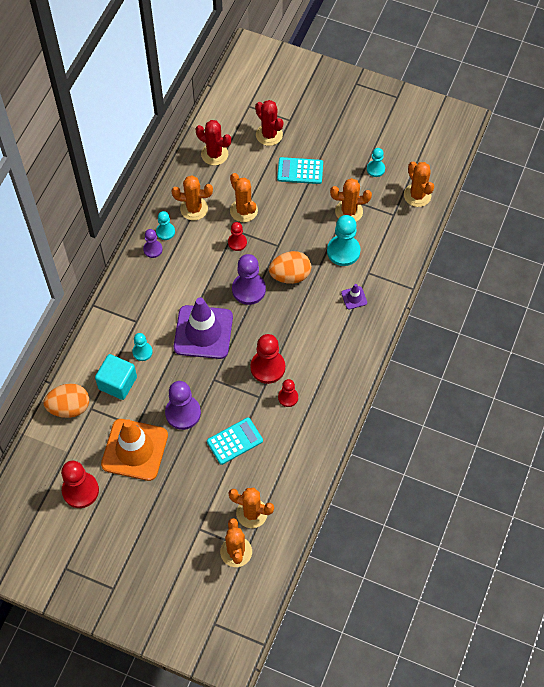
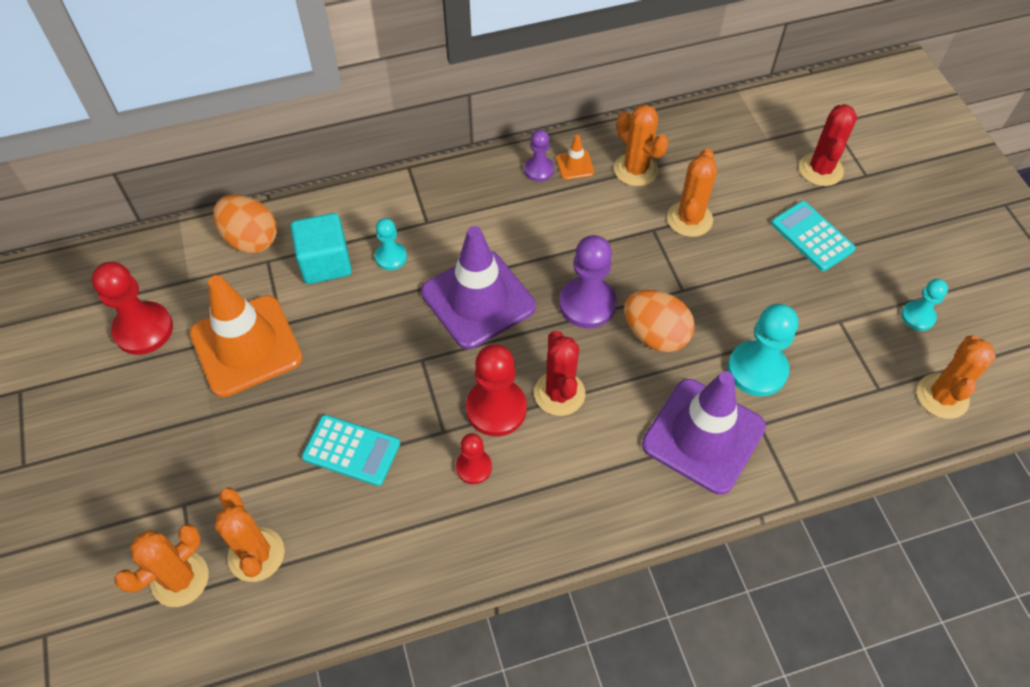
camera: 50 degrees right, 5 degrees down
turquoise pawn [156,211,175,240] -> orange traffic cone [556,135,594,180]
purple pawn [165,381,201,430] -> none
red cactus [195,120,231,166] -> red cactus moved to [534,331,586,416]
red pawn [228,222,247,251] -> none
orange cactus [330,178,372,222] -> none
purple traffic cone [341,284,367,309] -> purple traffic cone [642,371,766,495], size x2.46

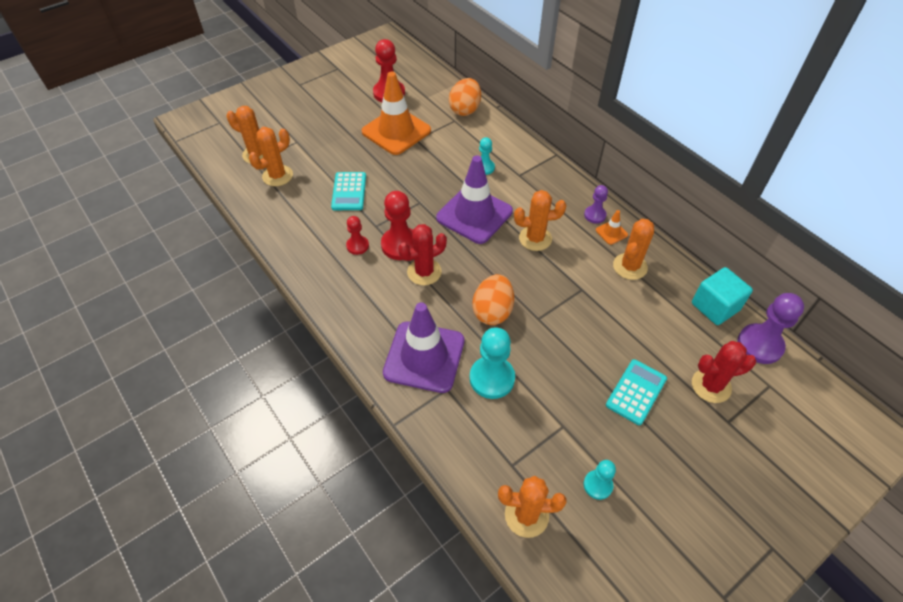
camera: 70 degrees right, 5 degrees down
turquoise cube [291,213,352,284] -> turquoise cube moved to [692,267,753,325]
purple pawn [559,235,617,328] -> purple pawn moved to [737,293,804,364]
orange cactus [667,148,717,237] -> orange cactus moved to [514,190,566,251]

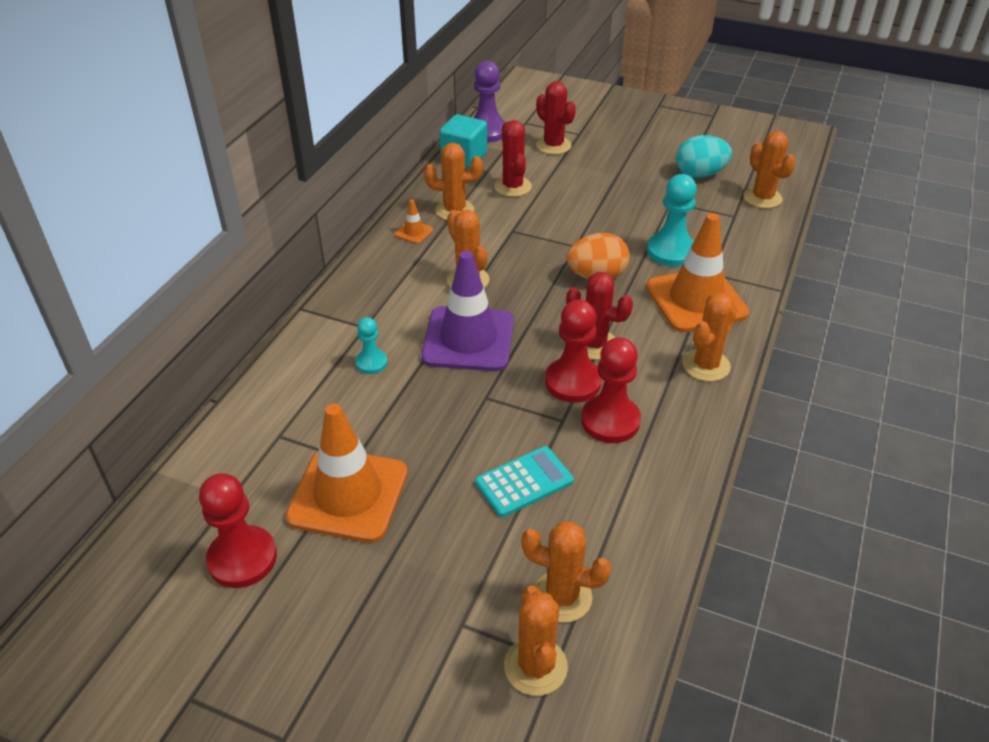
camera: 120 degrees left, 10 degrees down
red pawn [346,216,369,255] -> red pawn [581,337,641,443], size x1.74
purple traffic cone [383,302,465,393] -> orange traffic cone [646,213,749,332]
orange egg [449,78,481,116] -> none
purple pawn [584,185,608,224] -> none
turquoise pawn [584,460,616,500] -> turquoise egg [676,135,732,178]
turquoise calculator [606,359,667,425] -> none
none -> red cactus [494,120,532,197]
none -> orange cactus [682,292,737,382]

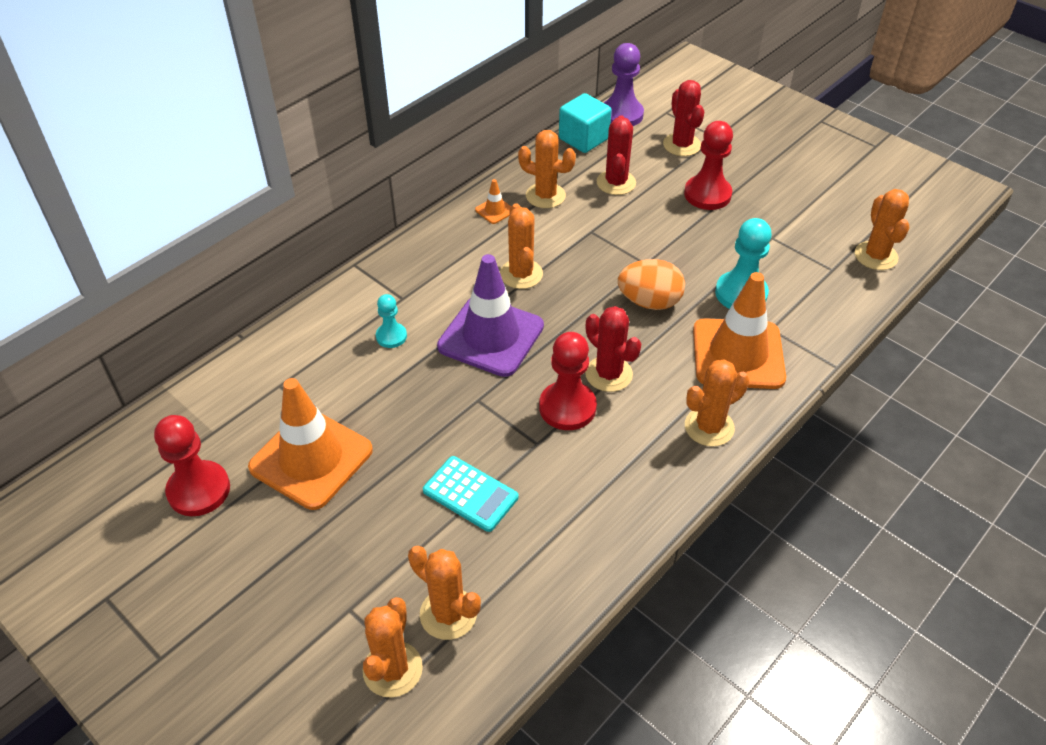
camera: 20 degrees right, 5 degrees up
turquoise calculator [475,446,574,517] -> turquoise calculator turned 45 degrees clockwise [423,456,518,532]
red pawn [581,337,641,443] -> red pawn moved to [684,121,733,210]
turquoise egg [676,135,732,178] -> none

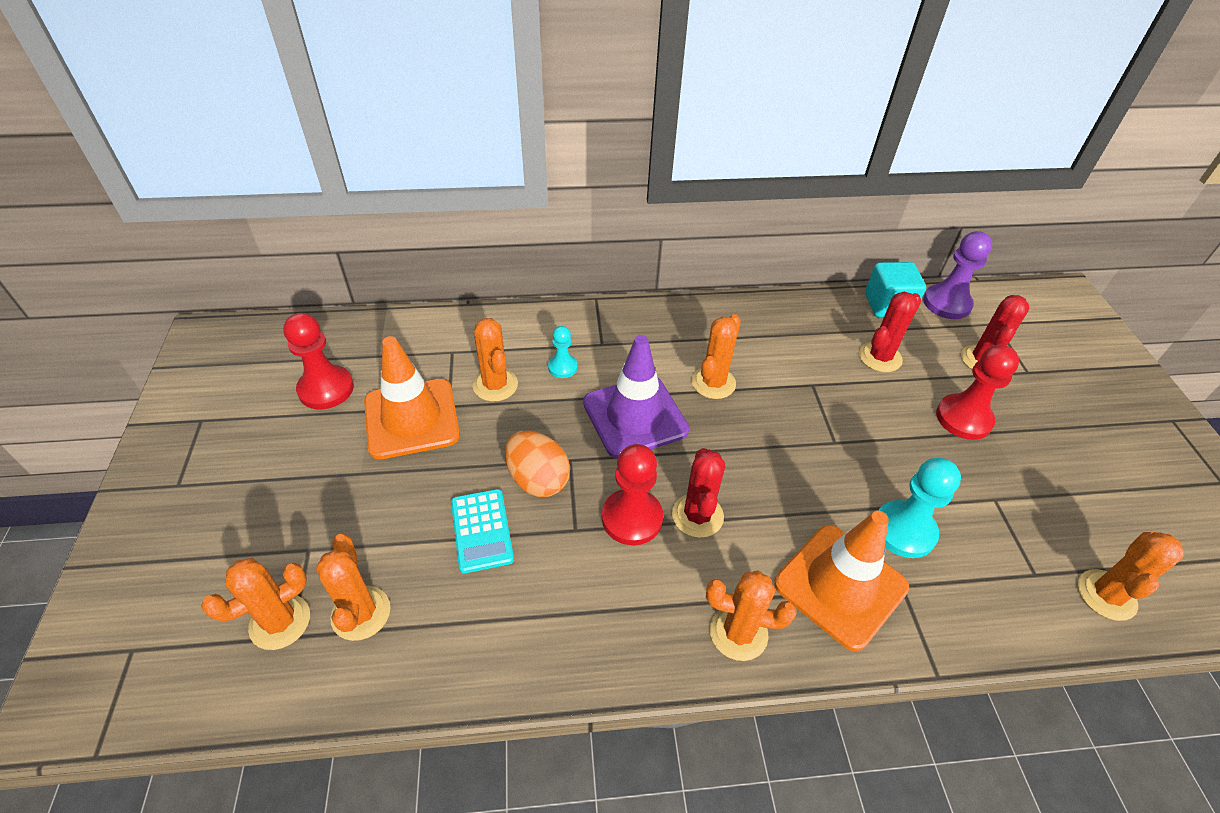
camera: 40 degrees right, 0 degrees up
orange traffic cone [475,179,511,224] -> none
orange cactus [518,130,576,208] -> orange cactus moved to [473,318,518,402]
orange egg [618,259,685,310] -> orange egg moved to [505,431,570,497]

